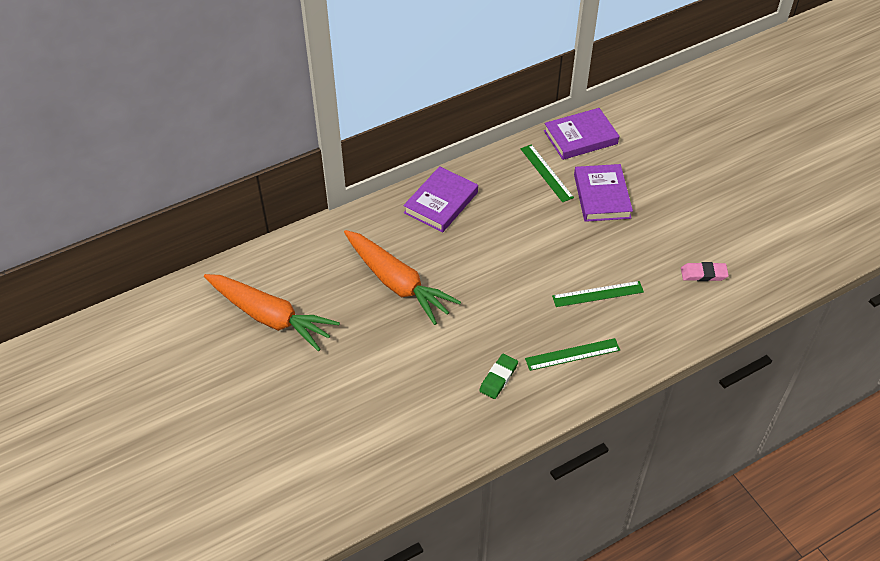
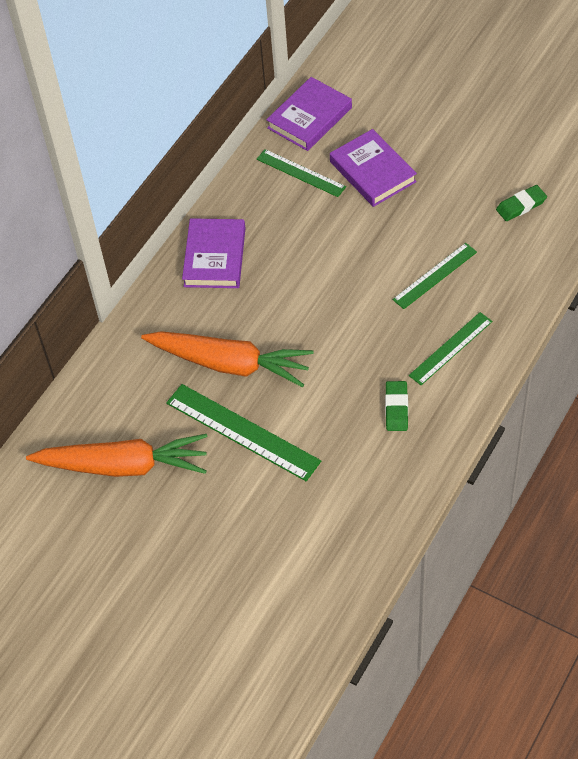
camera: 25 degrees left, 5 degrees up
pink eraser [681,262,729,281] -> green eraser [496,185,547,221]
none -> green ruler [166,384,321,481]

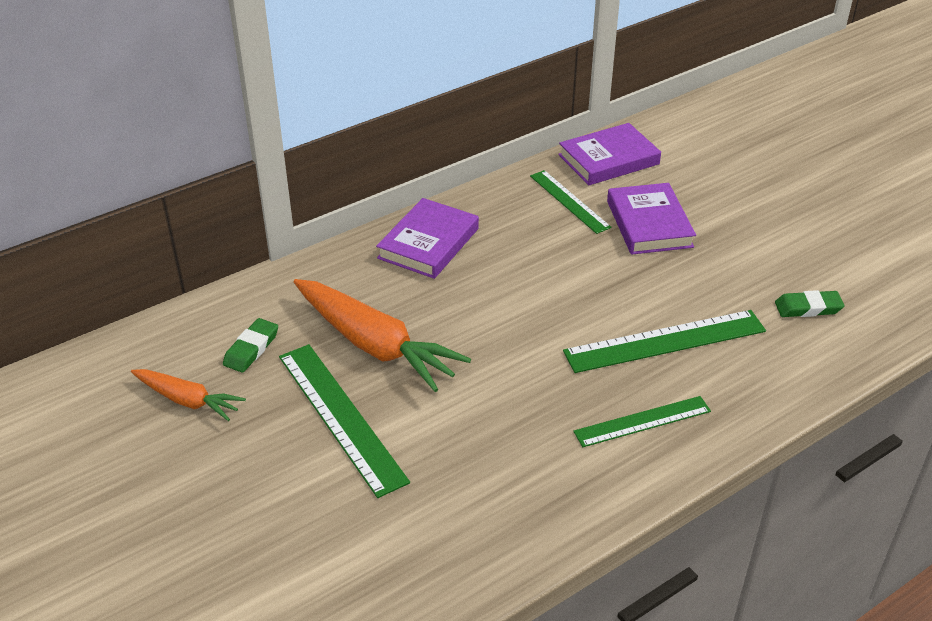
camera: 20 degrees right, 15 degrees down
orange carrot [26,434,207,477] -> orange carrot [131,369,246,421], size x0.56
green eraser [385,381,408,431] -> green eraser moved to [223,318,278,373]
green ruler [392,243,477,309] -> green ruler [563,310,766,373], size x1.57

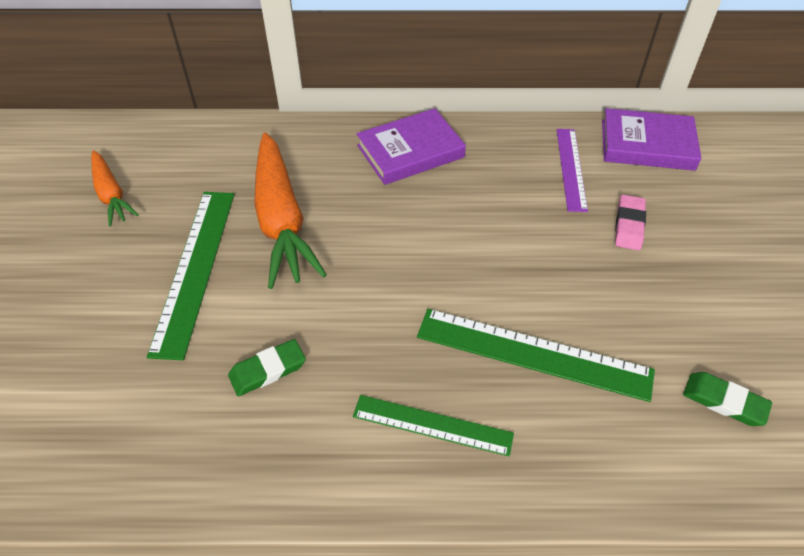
camera: 35 degrees right, 10 degrees up
green eraser [223,318,278,373] -> green eraser moved to [228,339,306,396]
green ruler [530,170,612,234] -> purple ruler [557,129,588,212]
purple book [607,183,696,255] -> pink eraser [615,195,646,250]

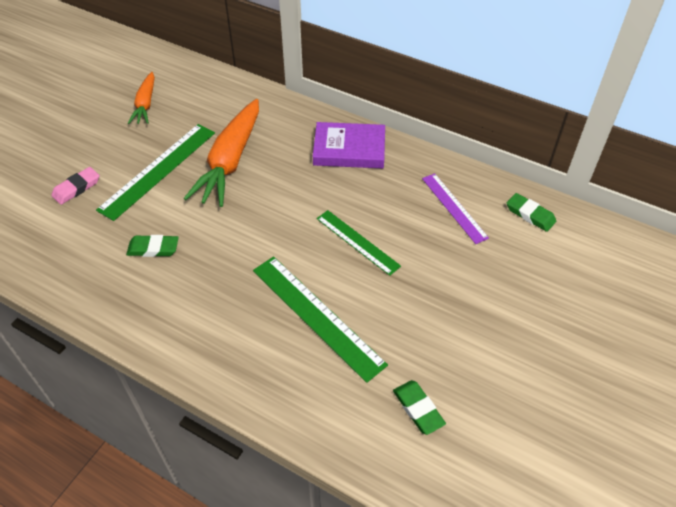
camera: 30 degrees right, 0 degrees up
green ruler [353,395,514,456] -> green ruler moved to [317,210,401,276]
purple ruler [557,129,588,212] -> purple ruler turned 60 degrees counterclockwise [422,173,489,244]
purple book [602,108,701,171] -> green eraser [507,193,556,232]
pink eraser [615,195,646,250] -> pink eraser moved to [51,167,100,205]

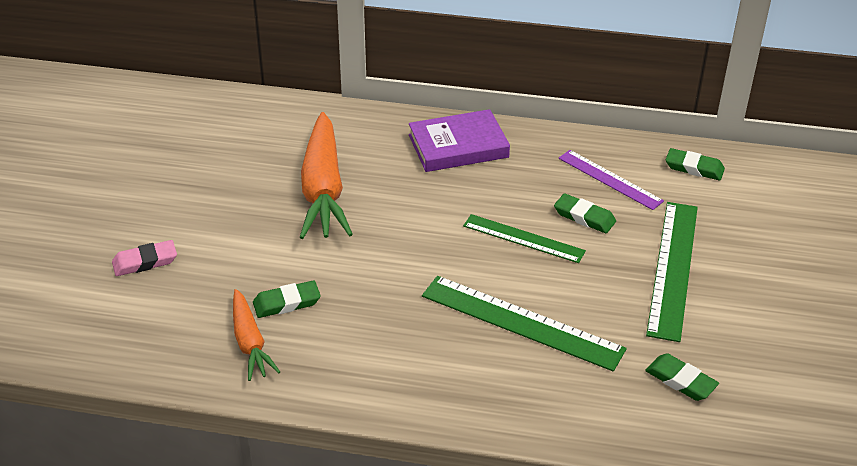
camera: 20 degrees left, 10 degrees down
pink eraser [51,167,100,205] -> pink eraser turned 45 degrees clockwise [112,240,177,276]
green ruler [96,124,215,221] -> green ruler moved to [646,202,698,342]
orange carrot [128,72,155,124] -> orange carrot moved to [233,289,280,381]
none -> green eraser [554,193,616,234]

